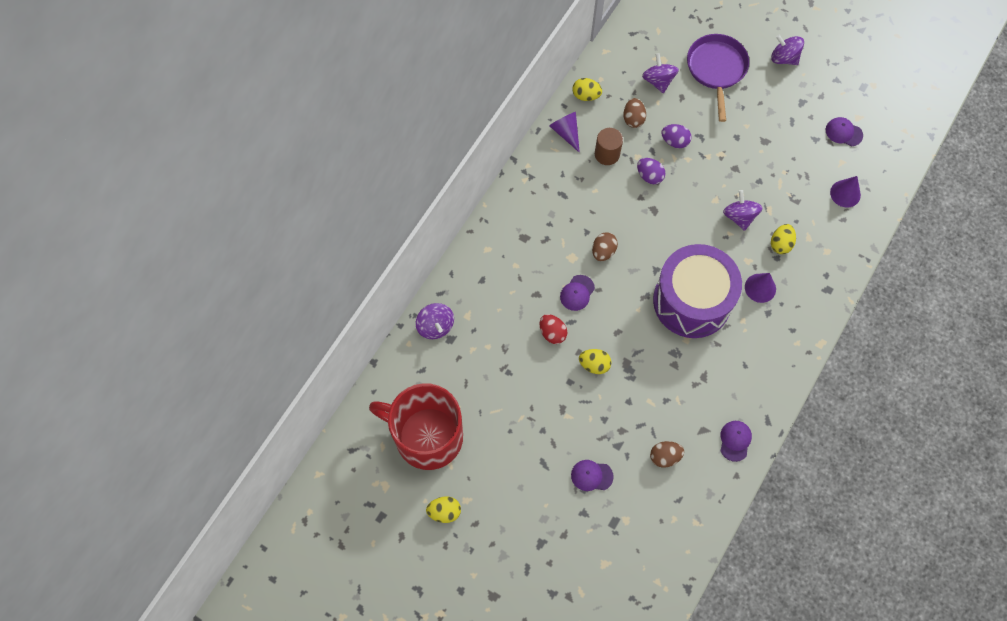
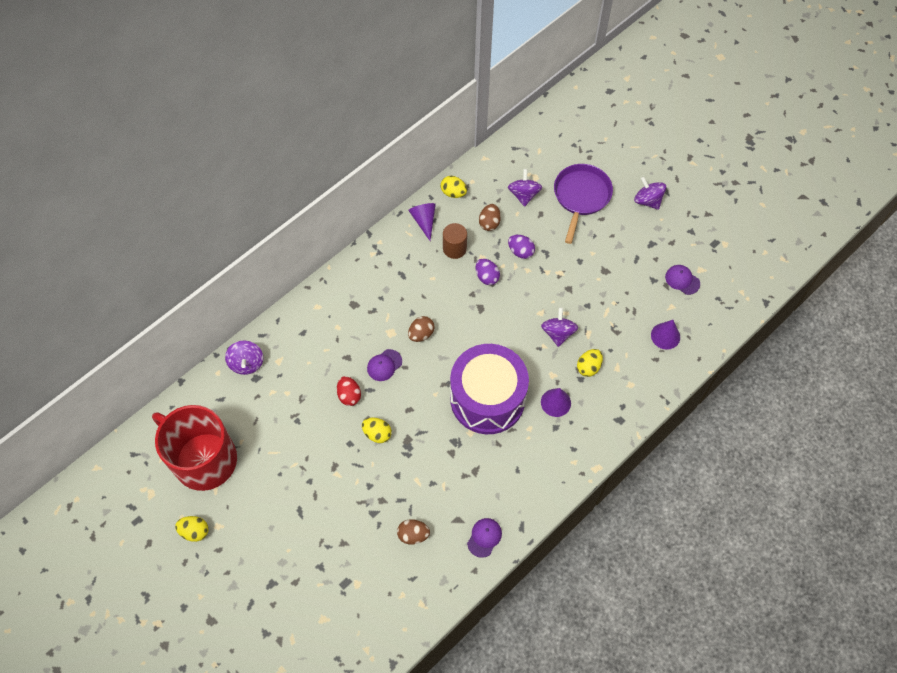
camera: 15 degrees right, 5 degrees down
purple cap [571,460,614,491] -> none

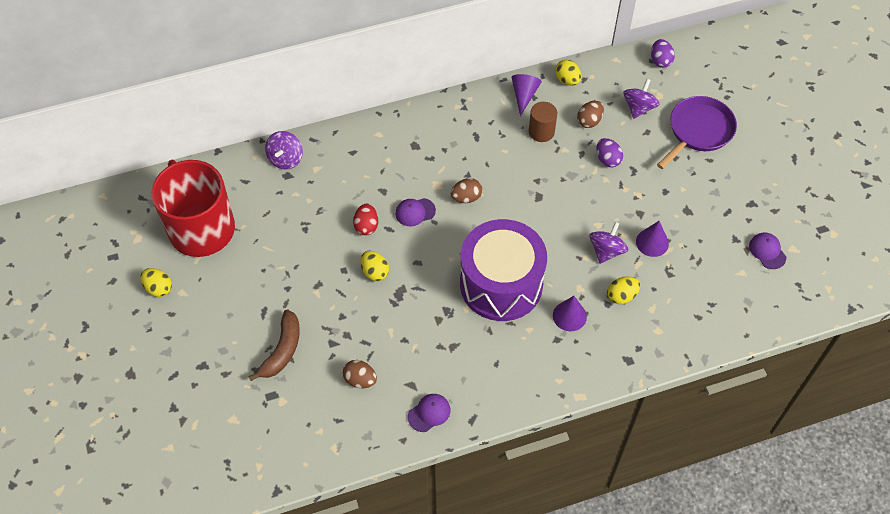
camera: 25 degrees right, 5 degrees down
purple egg [475,258,500,285] -> purple egg moved to [651,39,675,68]
purple spinning top [634,177,666,210] -> none
purple cone [651,320,680,350] -> purple cone moved to [636,221,669,257]
none -> brown banana [248,310,300,381]

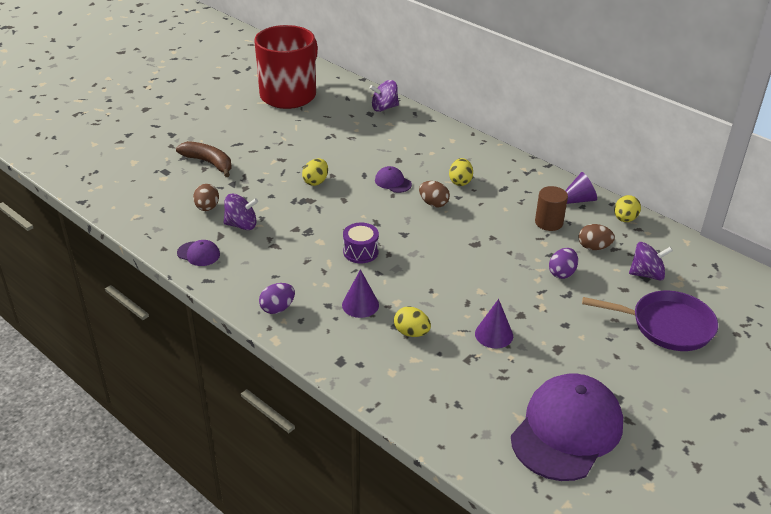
camera: 60 degrees right, 20 degrees down
yellow egg [140,268,172,297] -> yellow egg moved to [449,158,473,186]
brown banana [248,310,300,381] -> brown banana turned 135 degrees counterclockwise [176,141,231,177]
red egg [353,204,378,235] -> none
purple drum [460,219,547,321] -> purple drum [343,223,379,263], size x0.41
purple spinning top [590,222,628,264] -> purple spinning top moved to [224,194,258,230]
purple egg [651,39,675,68] -> purple egg moved to [259,283,295,314]
purple cap [749,233,786,269] -> purple cap [511,374,623,481], size x2.42

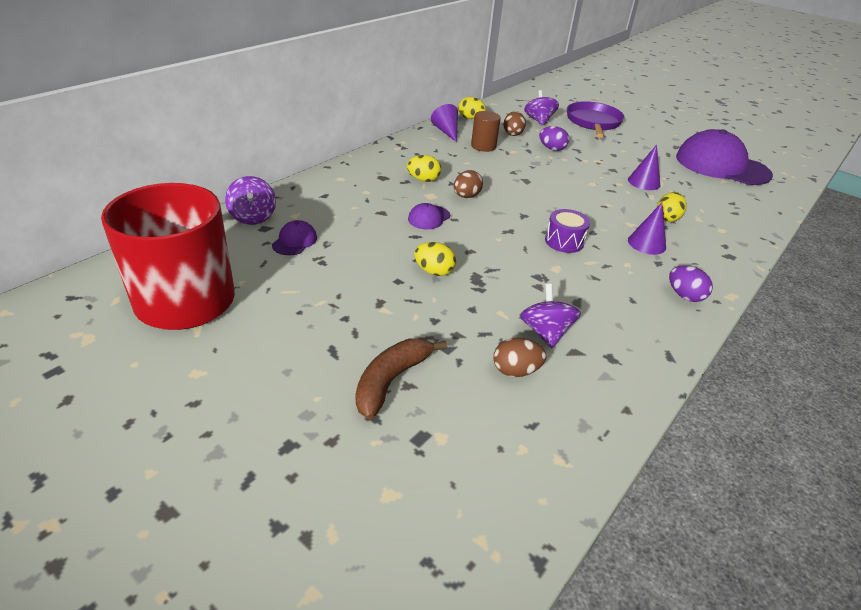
camera: 95 degrees left, 0 degrees up
purple cap [177,240,220,266] -> purple cap moved to [272,220,317,255]

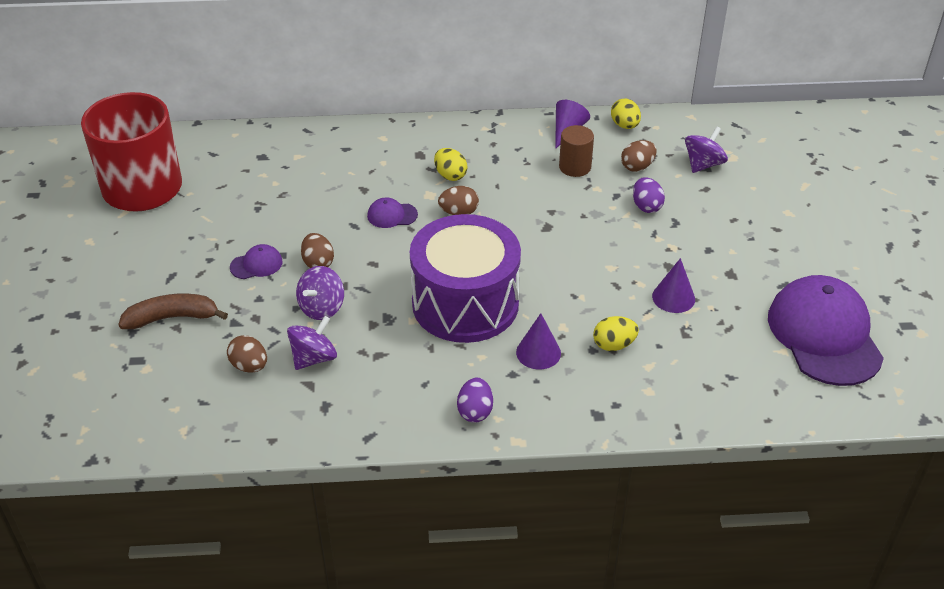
camera: 50 degrees right, 5 degrees up
purple spinning top [225,176,276,225] -> purple spinning top moved to [296,266,344,320]
purple cap [272,220,317,255] -> purple cap moved to [230,244,283,279]
yellow egg [414,242,456,276] -> brown egg [301,233,334,268]
purple drum [545,209,590,253] -> purple drum [410,214,521,343], size x2.44
purple pan [567,101,624,138] -> none

